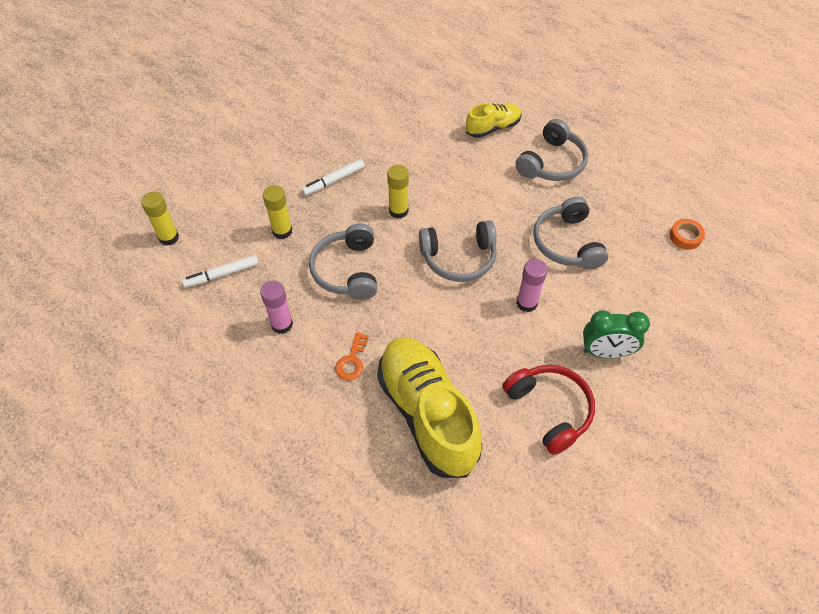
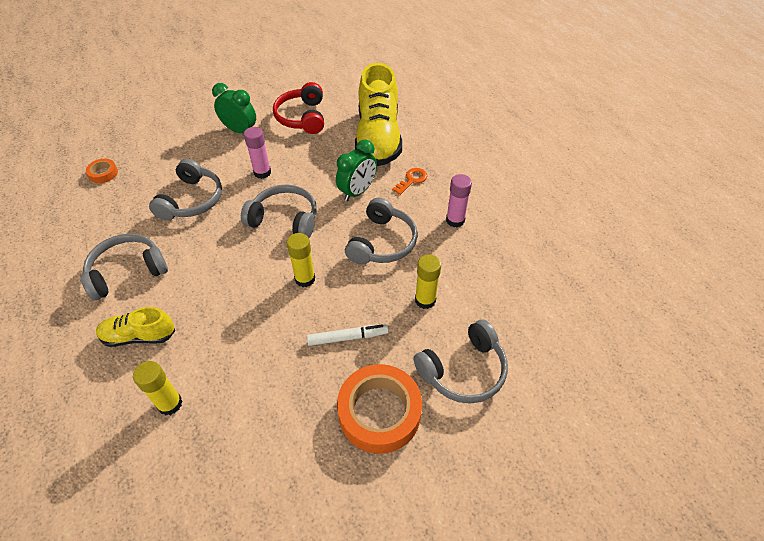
camera: 155 degrees left, 5 degrees down
yellow glue stick [141,192,179,246] -> yellow glue stick moved to [133,361,183,415]
white marker [182,255,259,288] -> none
none -> green clock [336,140,377,201]
none -> orange tape [337,364,422,454]
none -> grey headphones [414,319,508,404]

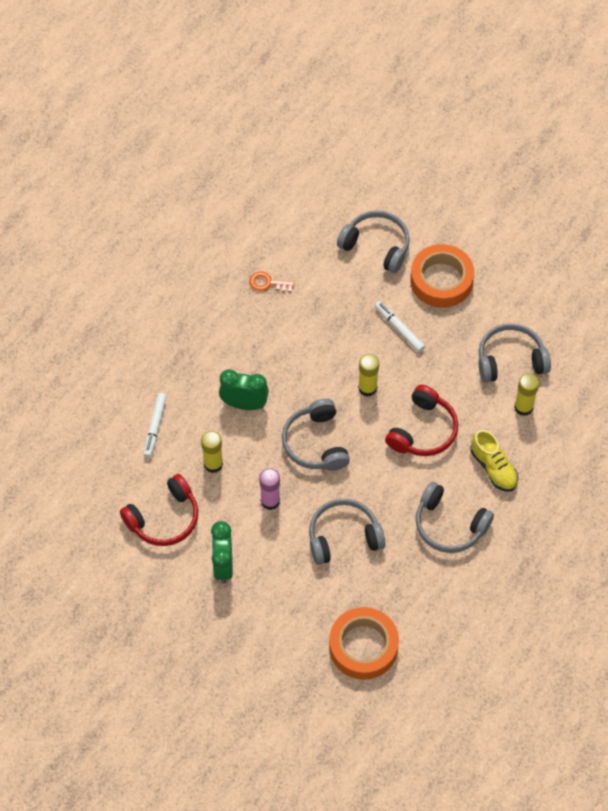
camera: 120 degrees left, 10 degrees up
orange tape [86,159,118,183] -> orange tape [329,607,399,680], size x2.15
grey headphones [345,198,418,265] -> grey headphones moved to [479,323,551,383]
yellow shoe [355,63,402,166] -> white marker [143,393,167,458]
orange key [392,168,427,195] -> orange key moved to [249,272,294,292]
yellow glue stick [415,254,441,309] -> yellow glue stick moved to [201,431,223,473]
pink glue stick [446,174,472,227] -> none
none -> red headphones [385,385,458,456]

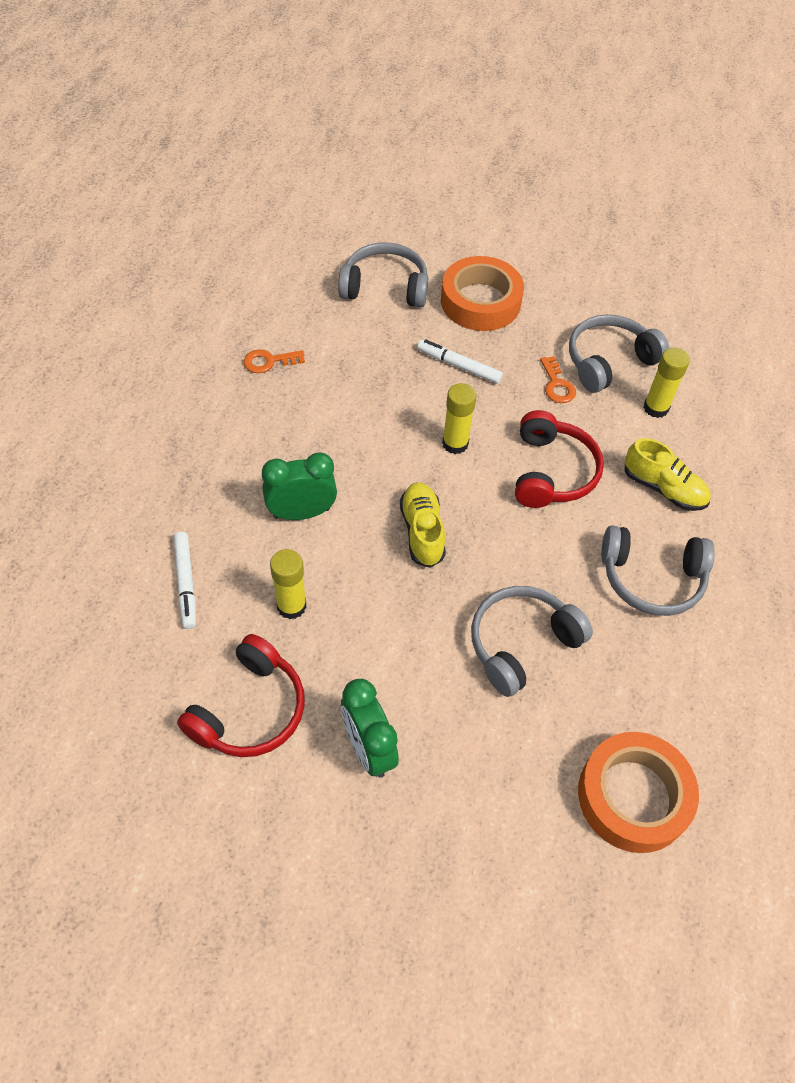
camera: 25 degrees left, 5 degrees down
pink glue stick [259,468,280,510] -> none
grey headphones [282,399,350,471] -> yellow shoe [400,482,446,568]
none -> orange key [540,356,576,403]

